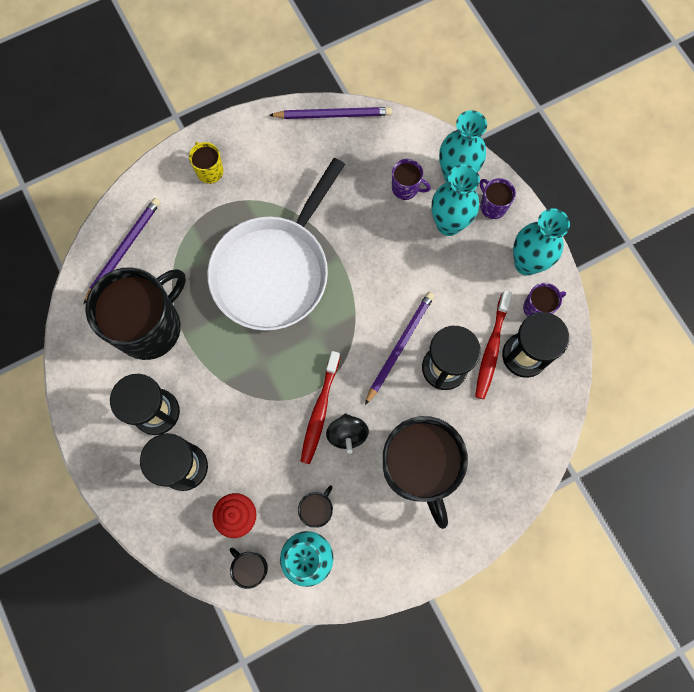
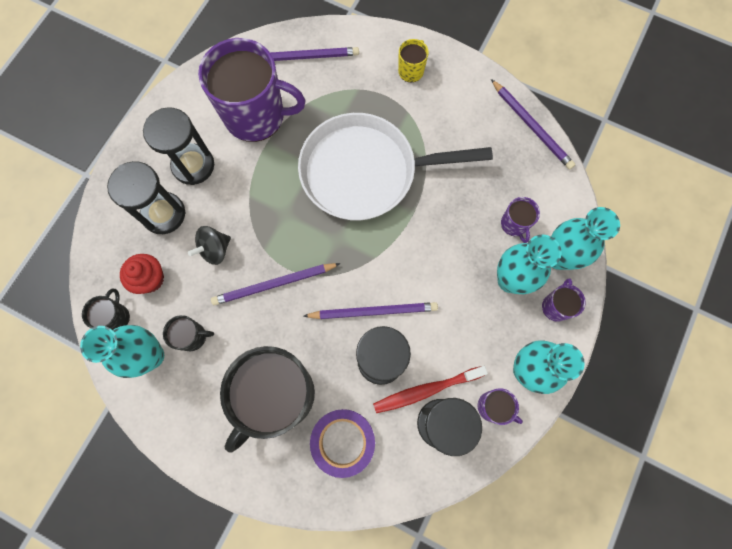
camera: 55 degrees right, 0 degrees up
black mug [85,267,186,360] -> purple mug [198,38,305,142]
red toothbrush [301,351,340,464] -> purple pencil [211,263,341,305]
black spinning top [326,413,369,454] -> black spinning top moved to [188,226,231,265]
none -> purple tape [310,409,375,478]

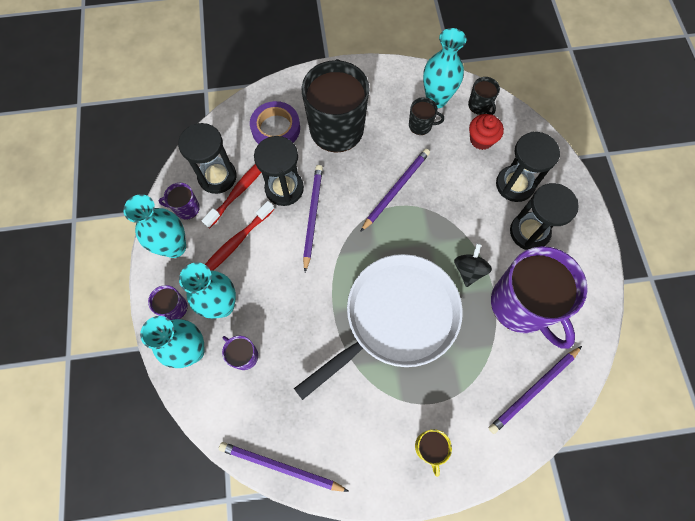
camera: 145 degrees right, 5 degrees down
black mug [163,315,214,351] -> black mug turned 135 degrees counterclockwise [409,97,444,135]
black spinning top [188,226,231,265] -> black spinning top moved to [454,243,492,287]
purple mug [198,38,305,142] -> purple mug turned 90 degrees counterclockwise [491,246,588,349]
purple pencil [304,302,438,319] -> purple pencil turned 135 degrees clockwise [303,165,323,272]
none -> red toothbrush [205,201,275,271]

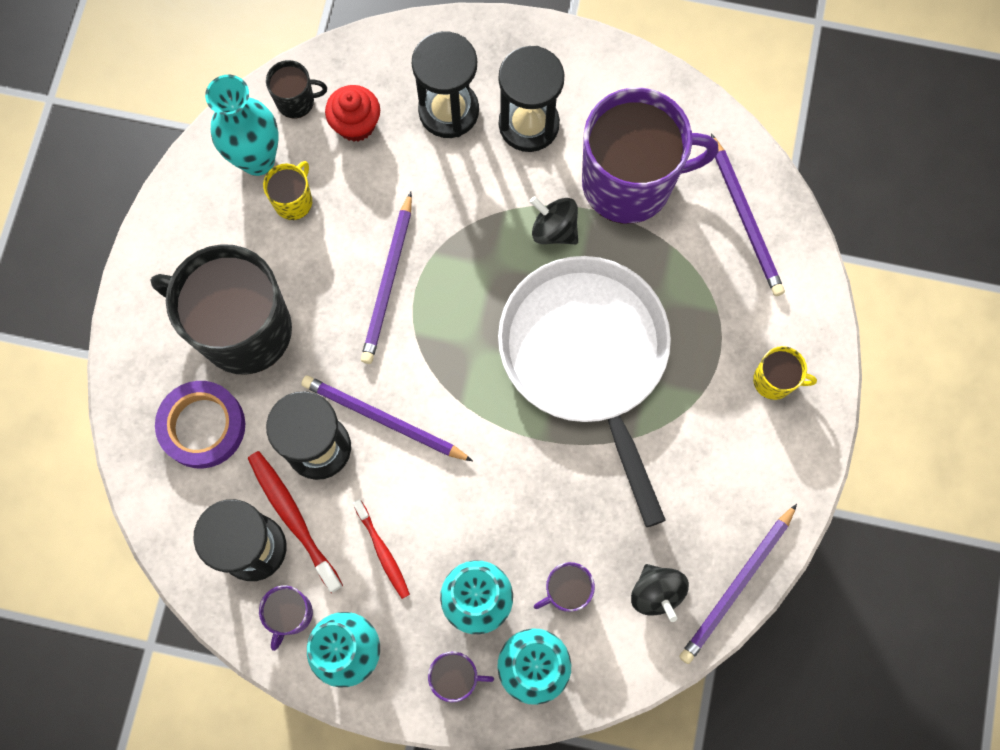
camera: 70 degrees left, 5 degrees up
red toothbrush [205,201,275,271] -> red toothbrush [353,499,410,599], size x0.66
purple pencil [360,149,430,232] -> purple pencil turned 135 degrees counterclockwise [361,192,412,364]
black mug [409,97,444,135] -> yellow mug [263,161,312,220]
none -> black spinning top [631,564,689,622]

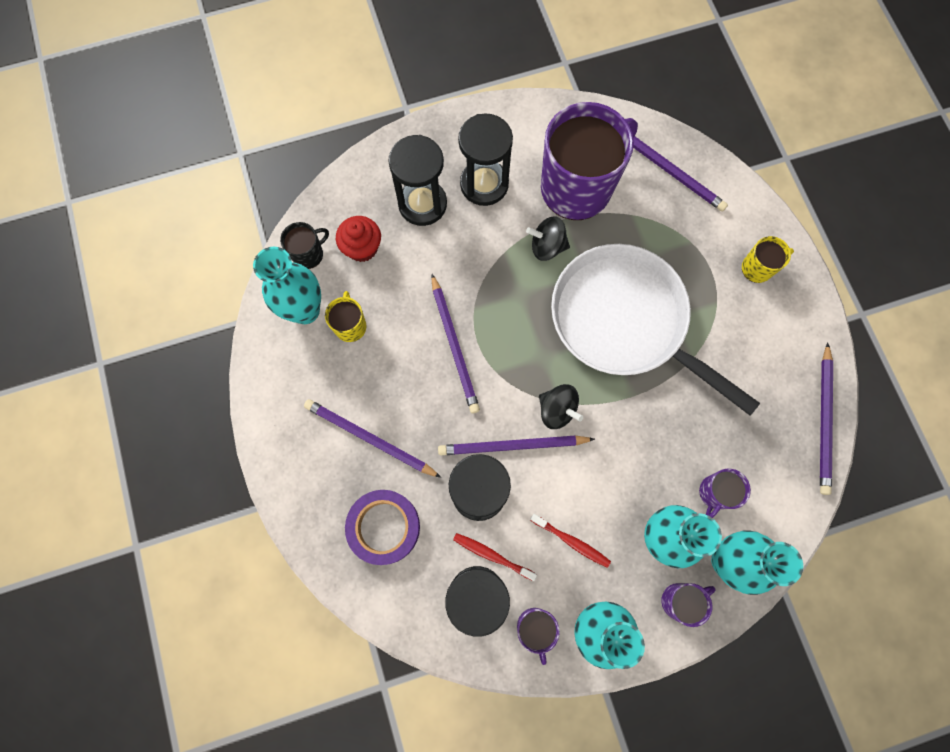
camera: 30 degrees left, 0 degrees up
black mug [151,244,292,375] -> purple pencil [304,399,441,478]
red toothbrush [248,451,343,593] -> red toothbrush [453,533,537,581], size x0.66
black spinning top [631,564,689,622] -> black spinning top moved to [539,384,583,429]

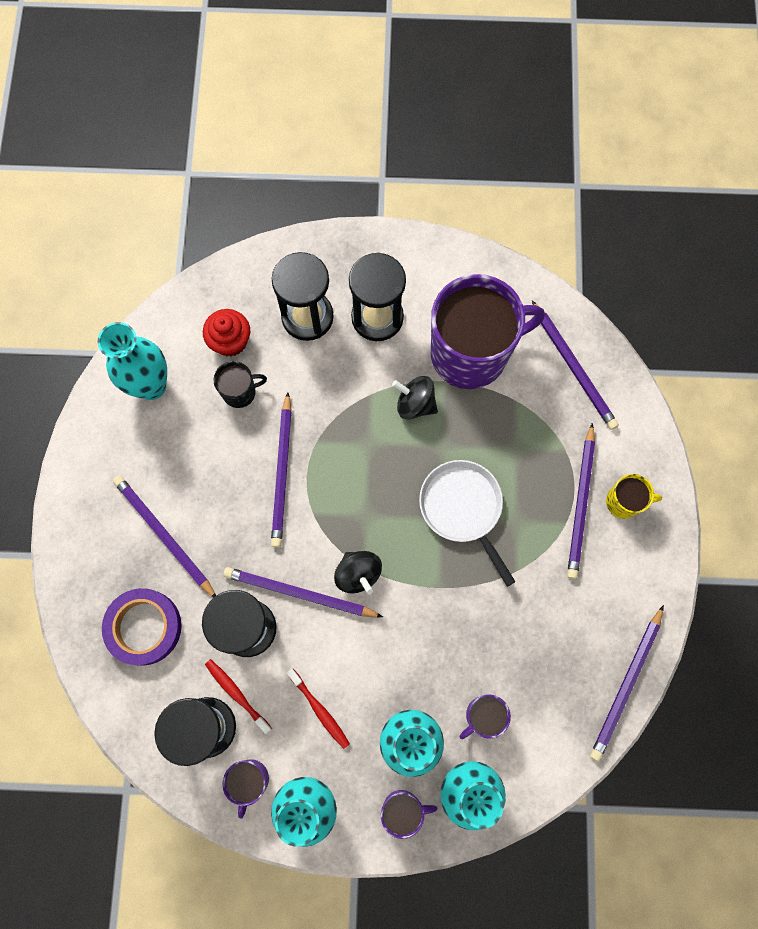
camera: 20 degrees right, 0 degrees up
black mug [280,222,329,269] -> black mug moved to [213,361,267,408]
yellow mug [325,291,366,342] -> none
white pan [551,244,760,415] -> white pan [419,460,515,587], size x0.57
none -> purple pencil [567,423,595,579]

